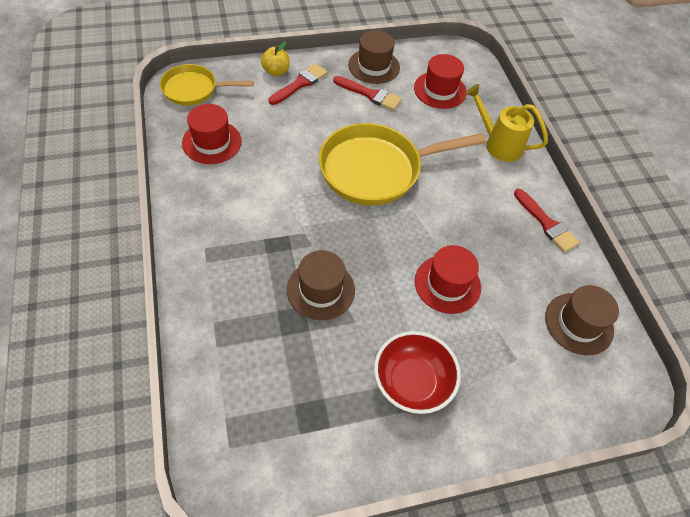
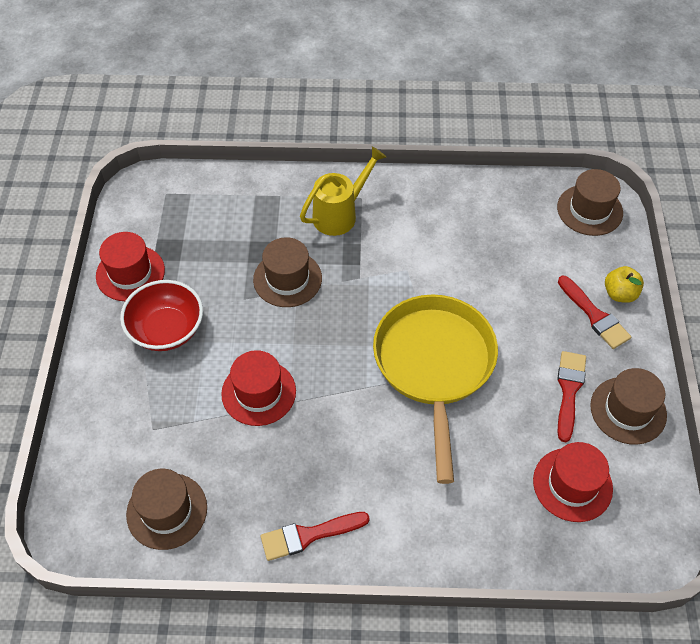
camera: 110 degrees right, 0 degrees up
yellow pan [160,64,254,106] -> brown hat [557,169,623,236]
red hat [182,104,242,164] -> red hat moved to [96,232,165,301]
red brush [333,76,402,111] -> red brush turned 150 degrees clockwise [557,351,586,442]
yellow watering can [465,84,548,162] -> yellow watering can moved to [300,146,386,236]

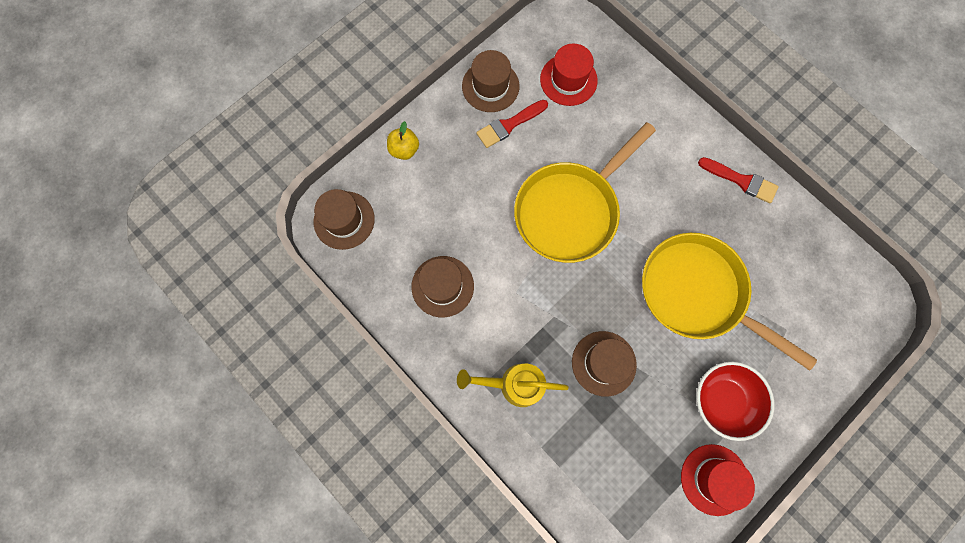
camera: 135 degrees left, 20 degrees up
brown hat [126,469,207,550] -> brown hat moved to [411,256,474,317]
red hat [221,350,296,426] -> yellow pan [642,233,817,371]
red brush [558,276,631,349] -> none

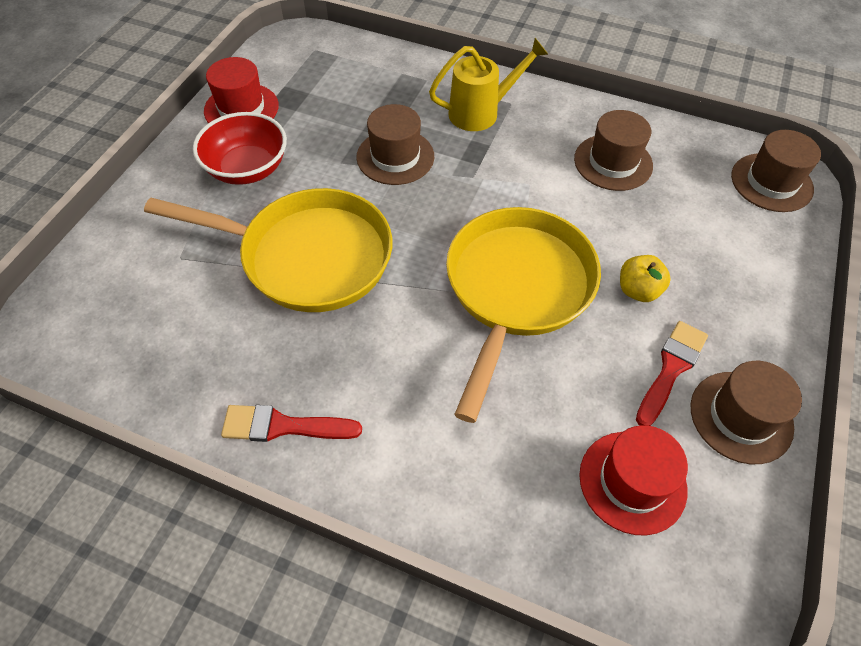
camera: 155 degrees right, 20 degrees down
yellow apple [387,121,419,160] -> yellow apple moved to [620,255,671,302]

